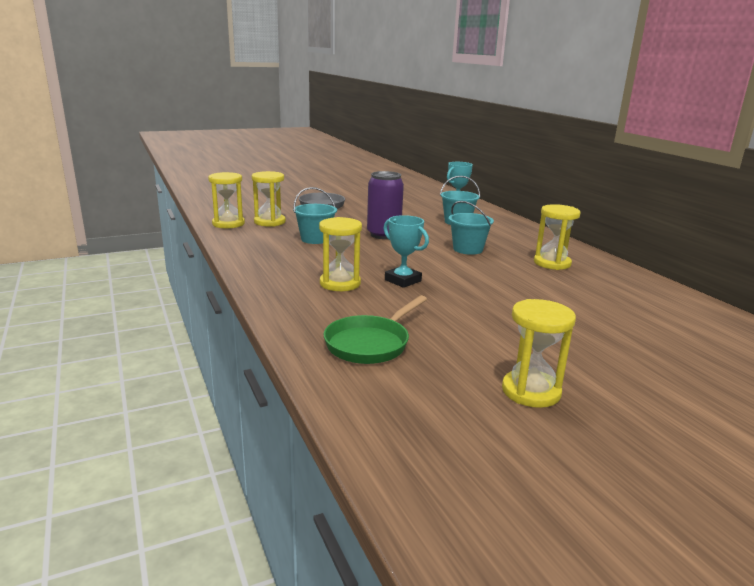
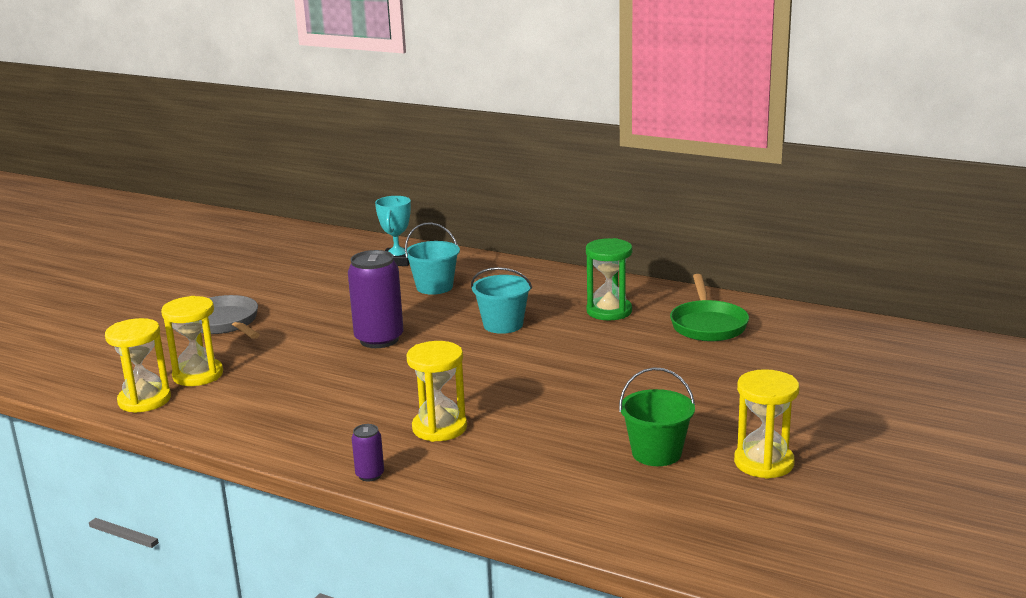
camera: 35 degrees left, 0 degrees up
turquoise bucket [293,187,337,244] -> none
green pan [323,295,427,364] -> green pan moved to [670,274,749,341]
turquoise trophy [383,215,429,288] -> none
yellow hourglass [534,204,581,270] -> green hourglass [586,238,632,320]
none -> purple can [352,424,384,482]
none -> green bucket [619,367,695,466]

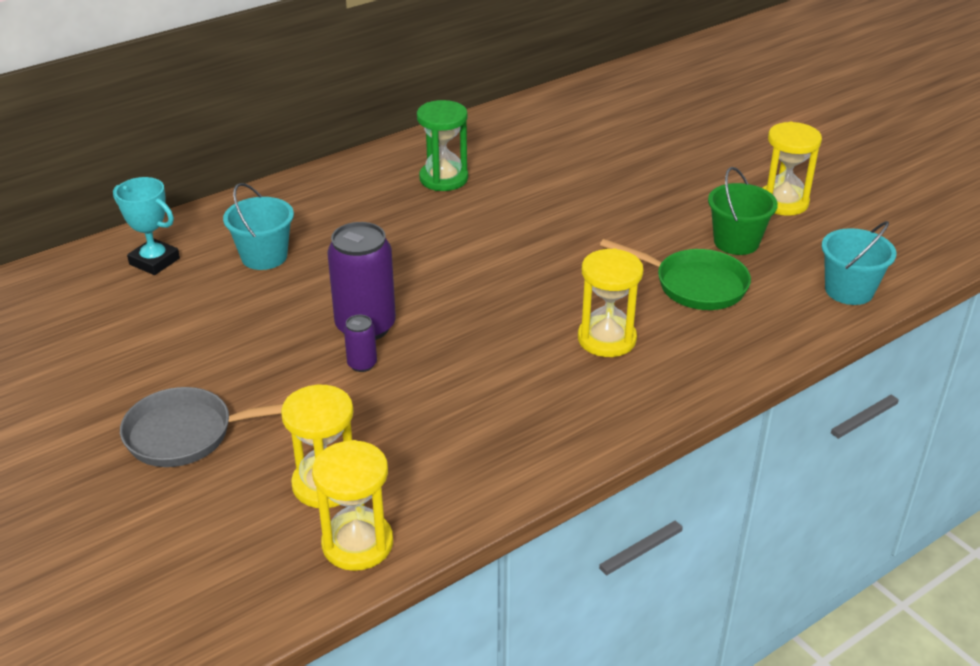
camera: 65 degrees left, 15 degrees up
purple can [352,424,384,482] -> purple can moved to [344,315,377,372]
turquoise bucket [471,267,532,334] -> turquoise bucket moved to [822,221,896,305]
green pan [670,274,749,341] -> green pan moved to [600,239,751,310]

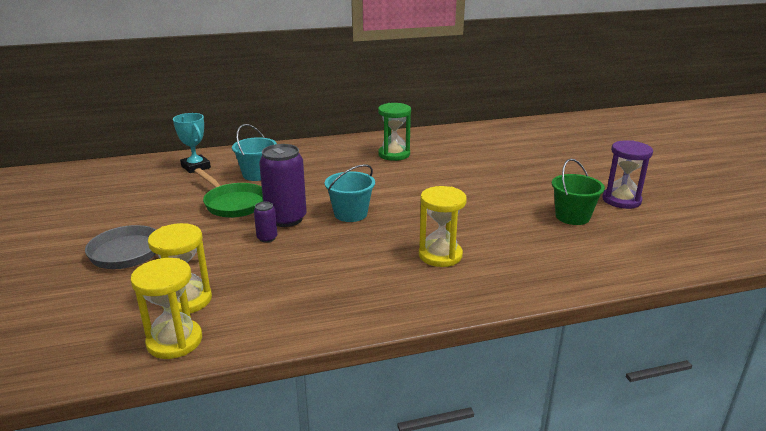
camera: 20 degrees right, 10 degrees down
green pan [600,239,751,310] -> green pan moved to [194,168,263,218]
yellow hourglass [763,122,822,216] -> purple hourglass [602,140,653,209]
turquoise bucket [822,221,896,305] -> turquoise bucket moved to [325,164,375,222]

